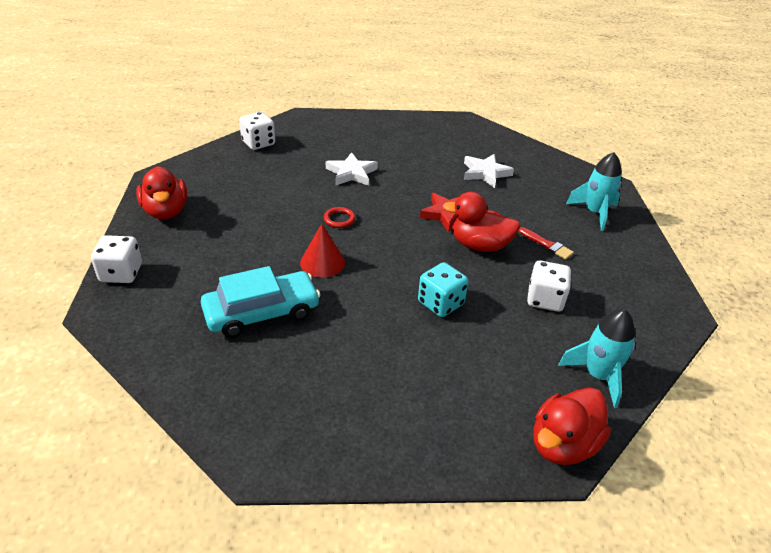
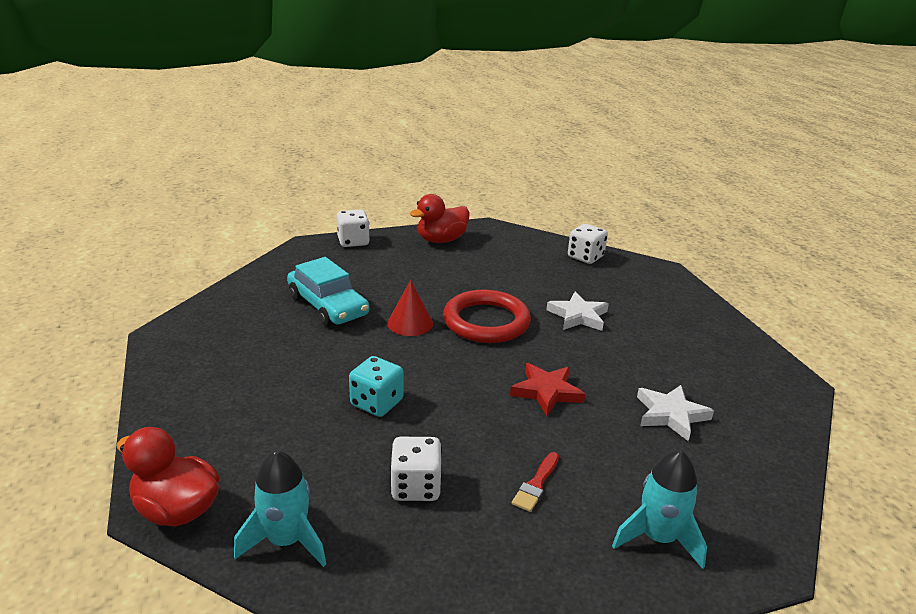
camera: 75 degrees right, 10 degrees down
red ring [324,207,355,228] -> red ring [443,289,531,343], size x2.49
red duck [443,192,520,252] -> none

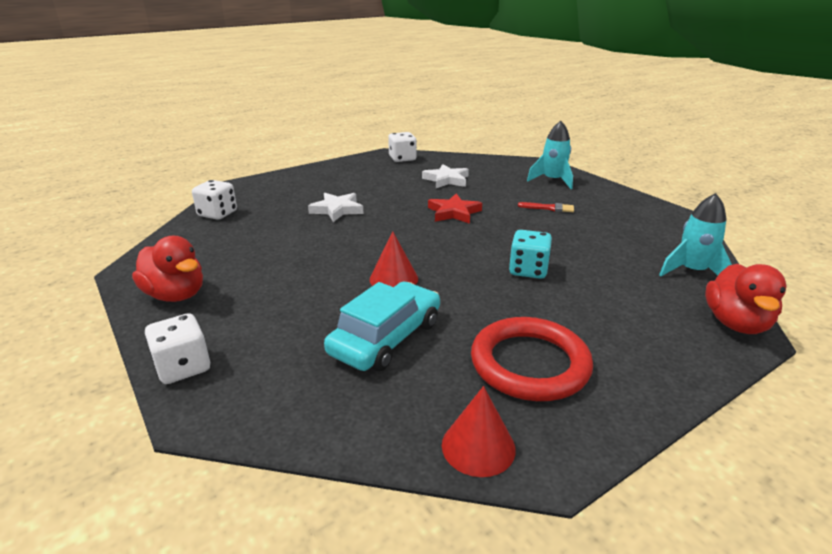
camera: 105 degrees left, 0 degrees up
white dice [390,437,442,501] -> white dice moved to [388,132,417,162]
red ring [443,289,531,343] -> red ring moved to [471,317,593,401]
none -> red cone [442,386,516,477]

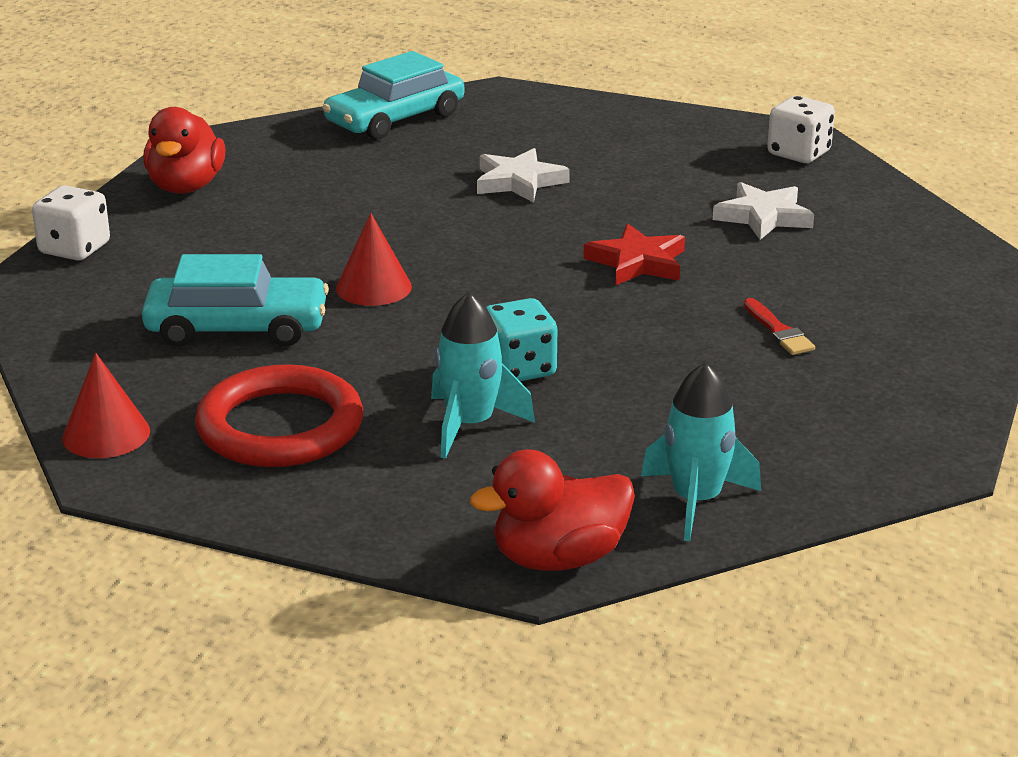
camera: 55 degrees right, 0 degrees up
white dice [192,180,237,220] -> turquoise car [322,51,464,140]
turquoise rocket [527,121,573,189] -> turquoise rocket moved to [431,292,535,459]

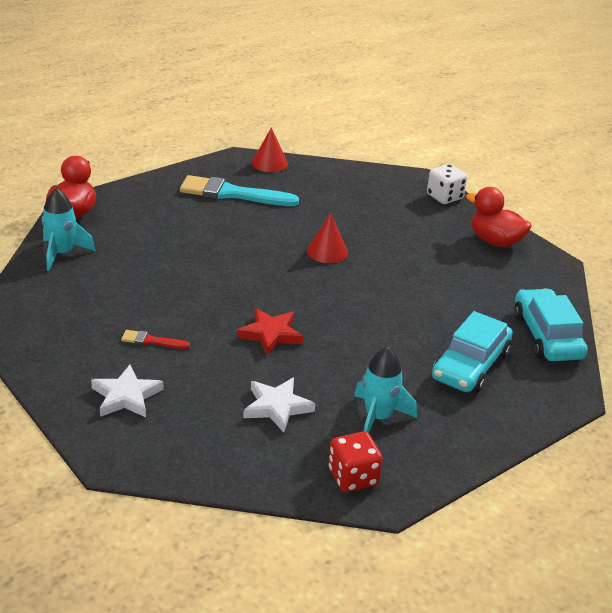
camera: 120 degrees right, 5 degrees up
turquoise car [142,254,329,347] -> turquoise car moved to [432,311,513,393]
red ring [195,364,363,467] -> turquoise brush [180,175,299,206]
turquoise rocket [431,292,535,459] -> turquoise rocket moved to [354,347,417,433]
white star [477,148,570,203] -> white star moved to [91,365,164,417]
turquoise dice [486,298,557,381] -> none
white dice [767,96,835,163] -> red dice [329,431,383,492]

